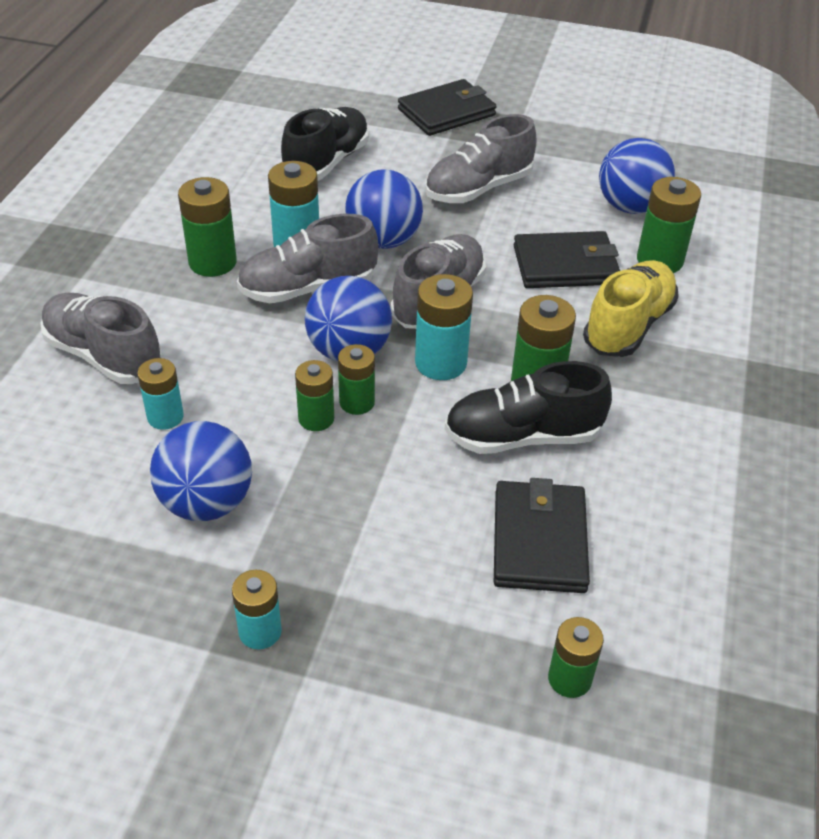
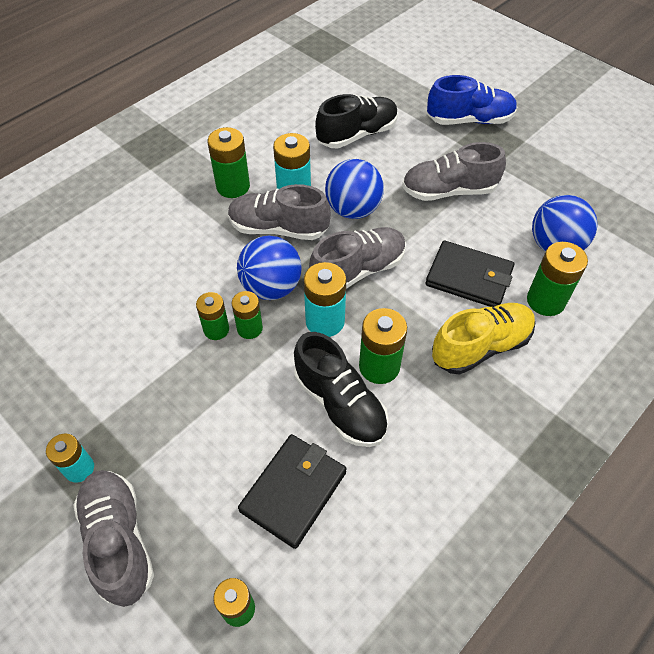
camera: 30 degrees right, 10 degrees up
grey shoe [40,293,162,384] -> grey shoe moved to [74,470,154,607]
turquoise battery [137,358,184,430] -> none
blue ball [150,421,252,521] -> none
black wallet [398,79,496,136] -> blue shoe [427,75,517,125]
black shoe [445,361,612,454] -> black shoe turned 150 degrees counterclockwise [294,332,389,447]

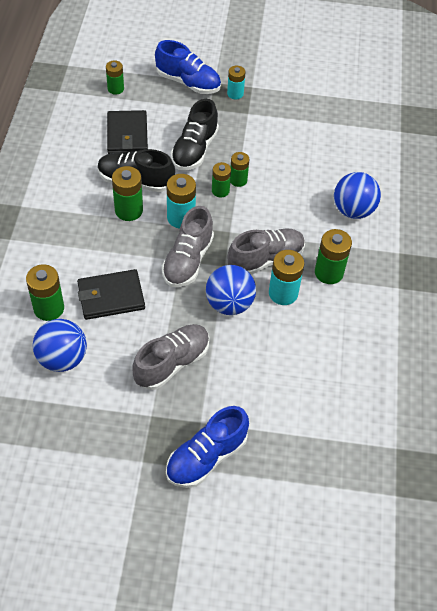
camera: 140 degrees right, 0 degrees up
grey shoe [74,470,154,607] -> blue shoe [155,40,221,94]
blue ball [237,235,302,300] -> blue ball moved to [334,172,381,219]
black shoe [315,94,398,148] -> black shoe moved to [171,99,219,171]
yellow shoe [432,303,535,375] -> none

